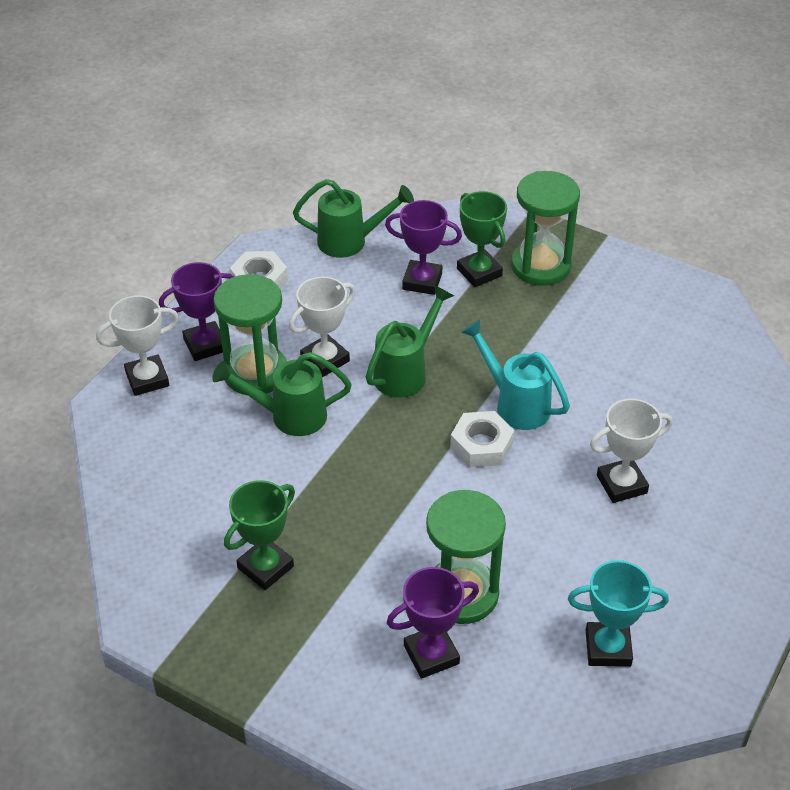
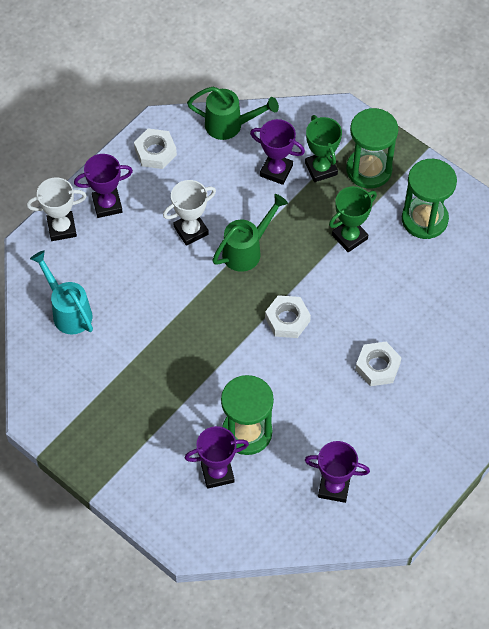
camera: 10 degrees right, 15 degrees up
green watering can [212,352,352,436] -> none
green hourglass [213,274,287,395] -> green hourglass moved to [402,159,457,239]
green trophy [224,480,295,590] -> green trophy moved to [329,186,377,252]
turquoise watering can [461,319,570,430] -> turquoise watering can moved to [30,250,93,335]
turquoise trophy [568,560,669,667] -> purple trophy [305,441,370,503]
white trophy [590,399,673,503] -> white nut [355,342,402,386]

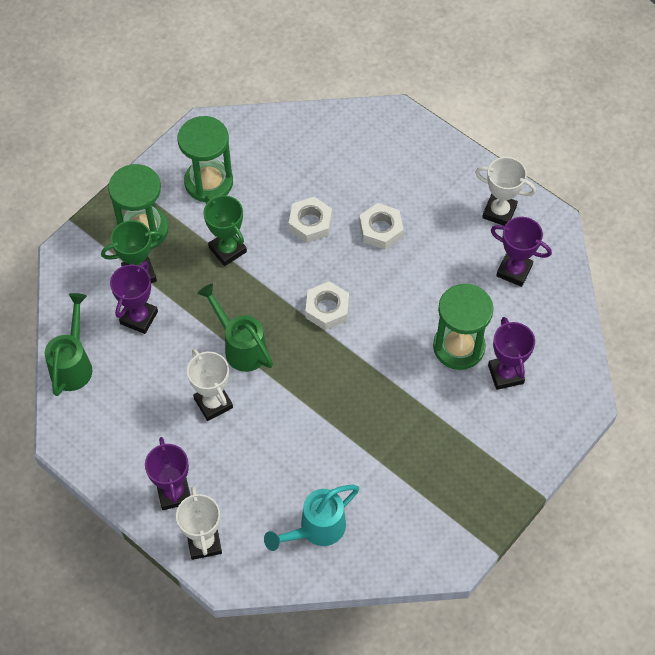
camera: 90 degrees left, 0 degrees up
white nut [134,128,177,169] -> white nut moved to [289,197,332,243]
purple trophy [305,441,370,503] -> purple trophy turned 75 degrees counterclockwise [491,217,552,287]
none -> white trophy [475,157,536,226]

